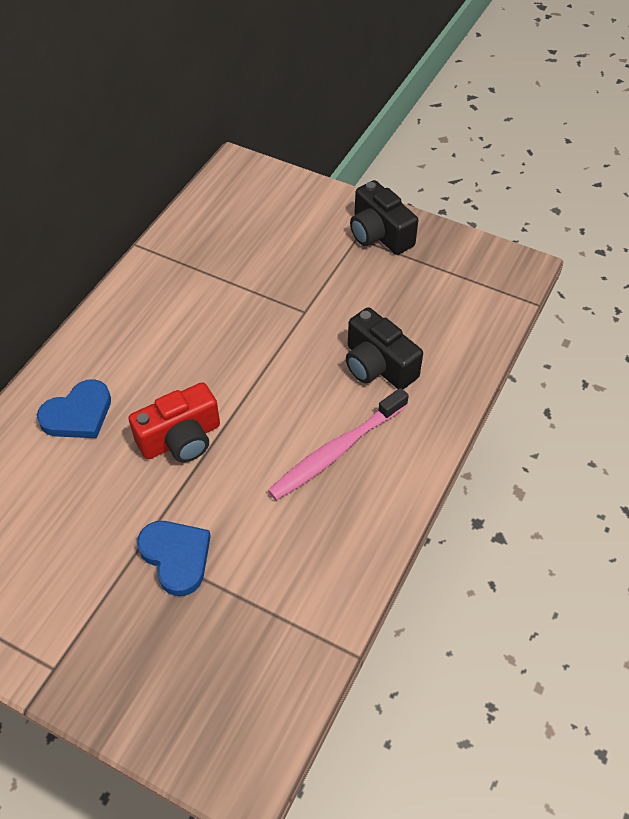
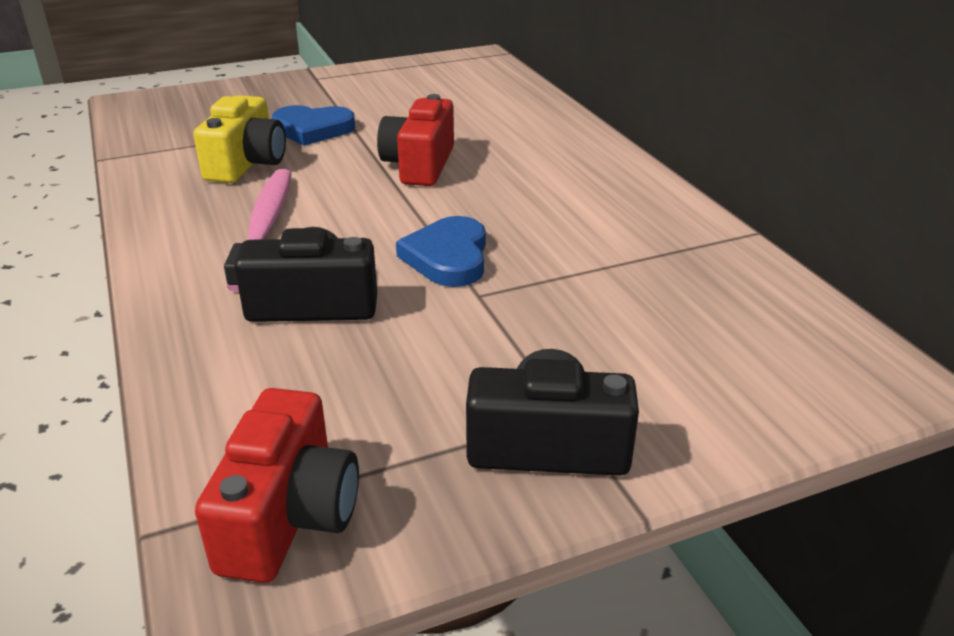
camera: 130 degrees right, 20 degrees down
blue heart [37,379,111,438] -> blue heart moved to [396,216,486,287]
none -> yellow camera [193,95,286,183]
none -> red camera [195,388,359,583]

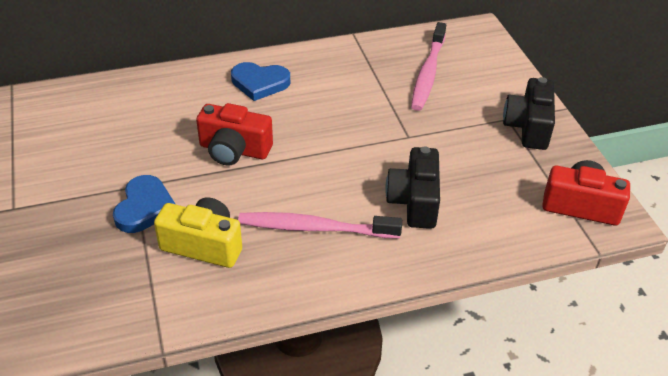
camera: 85 degrees left, 10 degrees up
blue heart [396,216,486,287] -> blue heart moved to [231,62,290,101]
none -> pink toothbrush [411,22,446,111]

